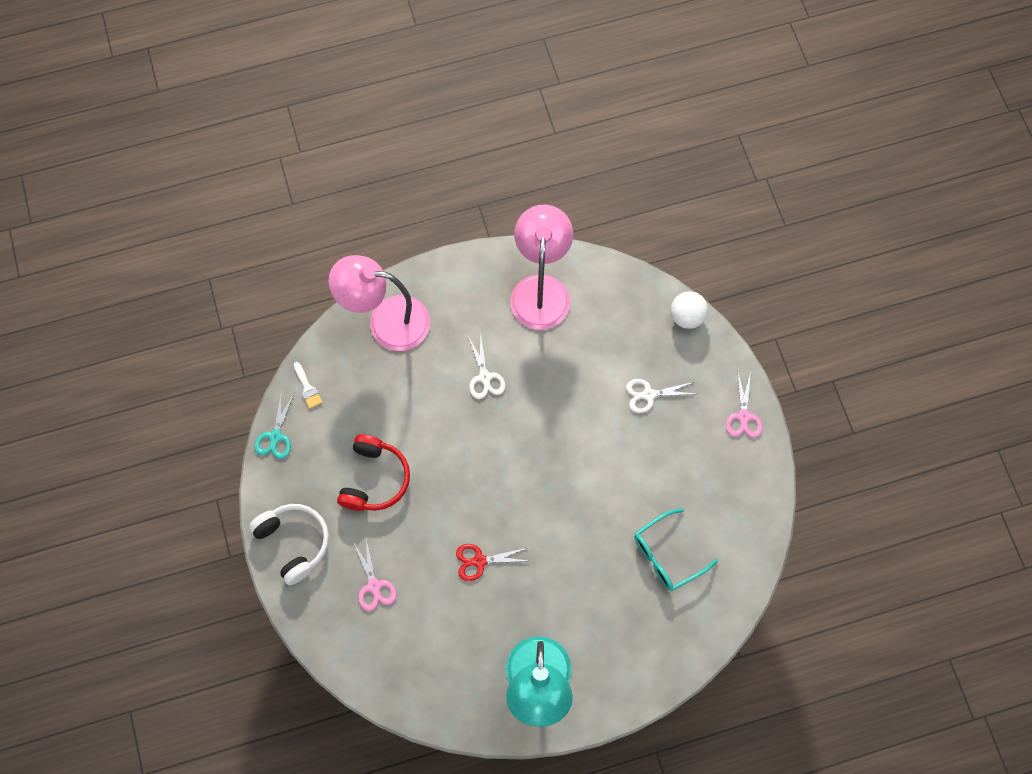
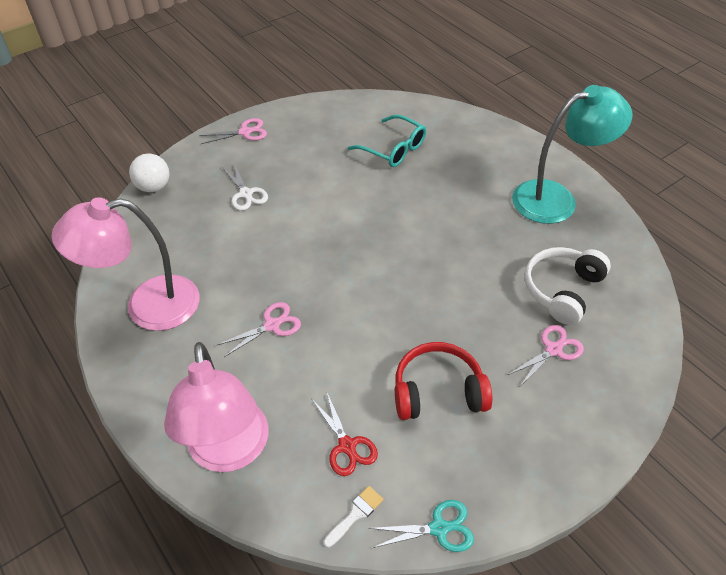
camera: 110 degrees left, 20 degrees down
white headphones [249,504,329,585] -> white headphones moved to [525,247,611,325]
red scissors [456,544,528,581] -> red scissors moved to [312,393,378,476]
white scissors [468,332,506,399] -> pink scissors [217,302,301,357]

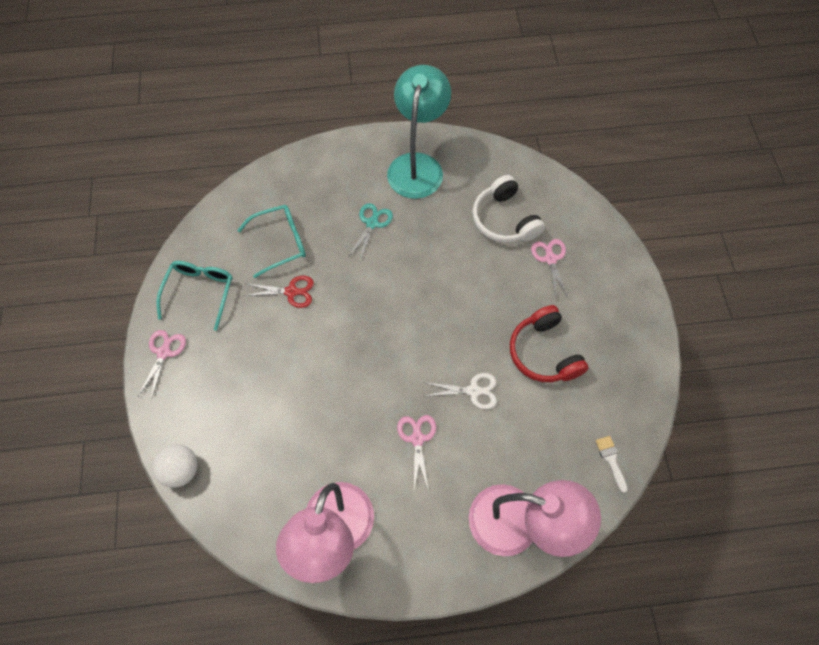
camera: 60 degrees left, 15 degrees up
white scissors [222,163,268,211] -> white scissors moved to [423,373,497,409]
red scissors [312,393,378,476] -> red scissors moved to [244,276,314,308]
turquoise scissors [369,500,474,552] -> turquoise scissors moved to [349,203,393,261]
red headphones [395,342,492,420] -> red headphones turned 45 degrees counterclockwise [510,305,588,382]
none -> turquoise glasses [156,261,233,331]

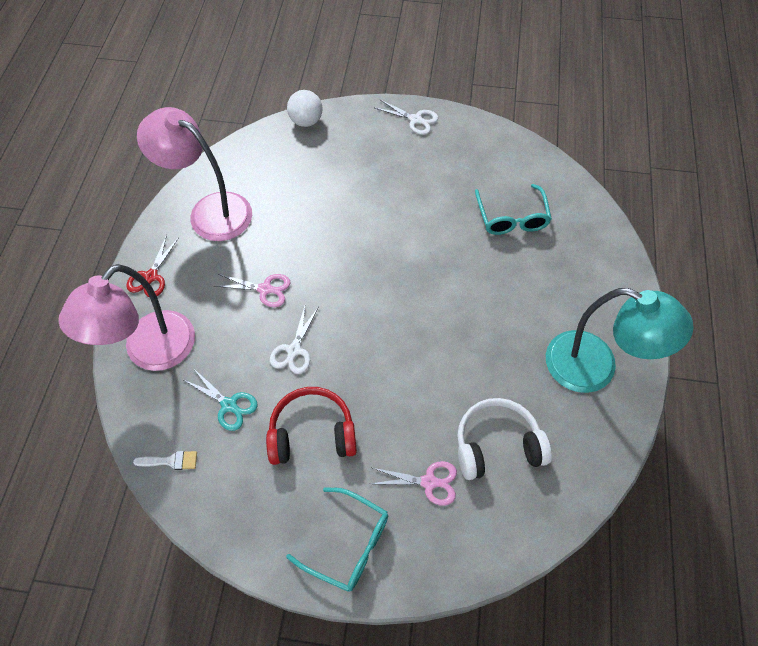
camera: 105 degrees right, 5 degrees down
pink scissors [138,330,186,400] -> white scissors [375,100,438,135]
turquoise glasses [156,261,233,331] -> turquoise glasses moved to [286,487,388,592]
red scissors [244,276,314,308] -> red scissors moved to [126,235,179,297]
turquoise scissors [349,203,393,261] -> turquoise scissors moved to [184,368,258,431]

